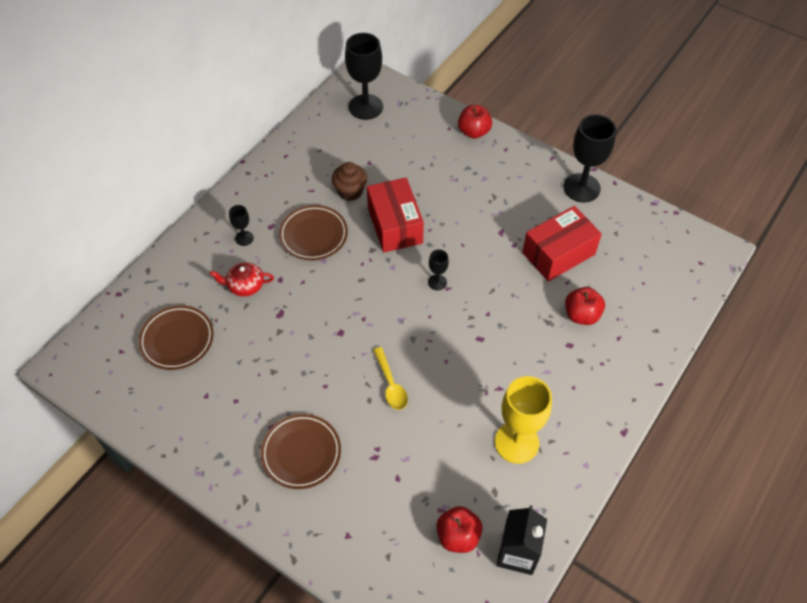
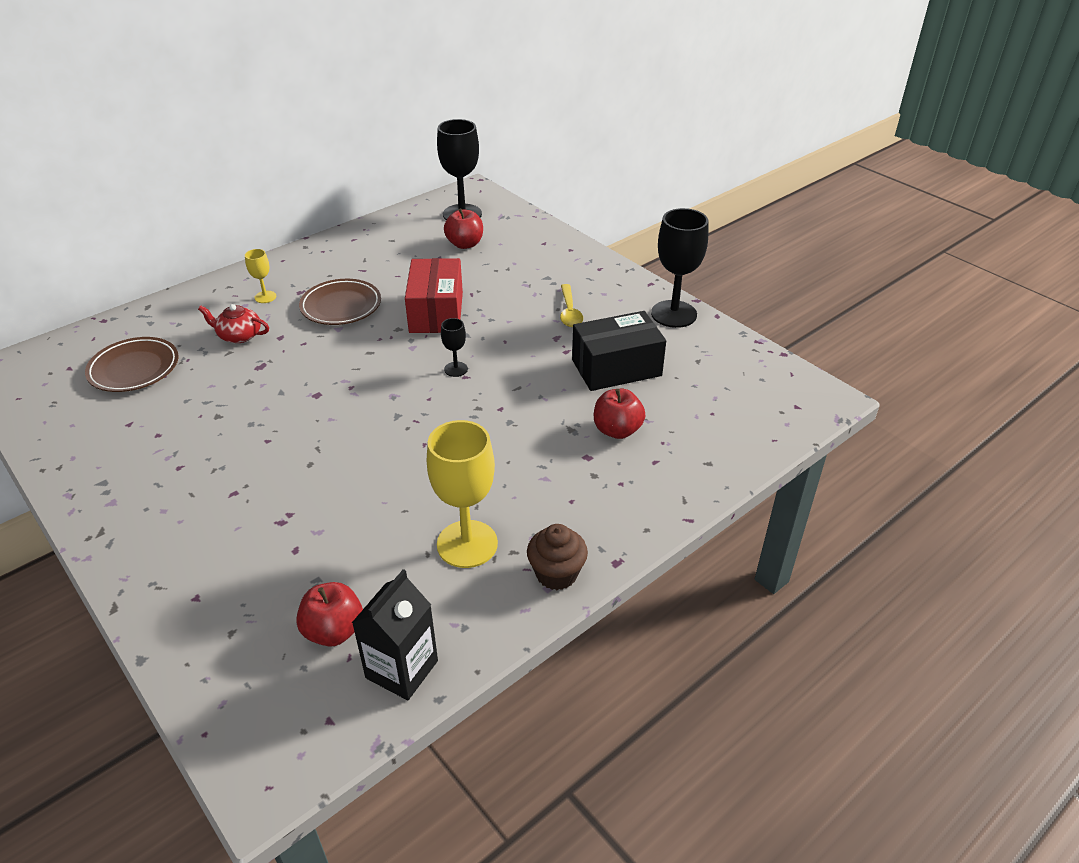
camera: 15 degrees right, 15 degrees down
black goblet [229,205,254,246] -> yellow goblet [245,249,276,303]
brown plate [261,414,341,489] -> none
brown cupcake [332,162,367,201] -> brown cupcake moved to [527,524,588,590]
yellow spoon [373,347,408,410] -> yellow spoon moved to [560,284,583,327]
red apple [458,105,492,139] -> red apple moved to [444,208,483,249]
red box [522,206,602,281] -> black box [572,311,666,391]

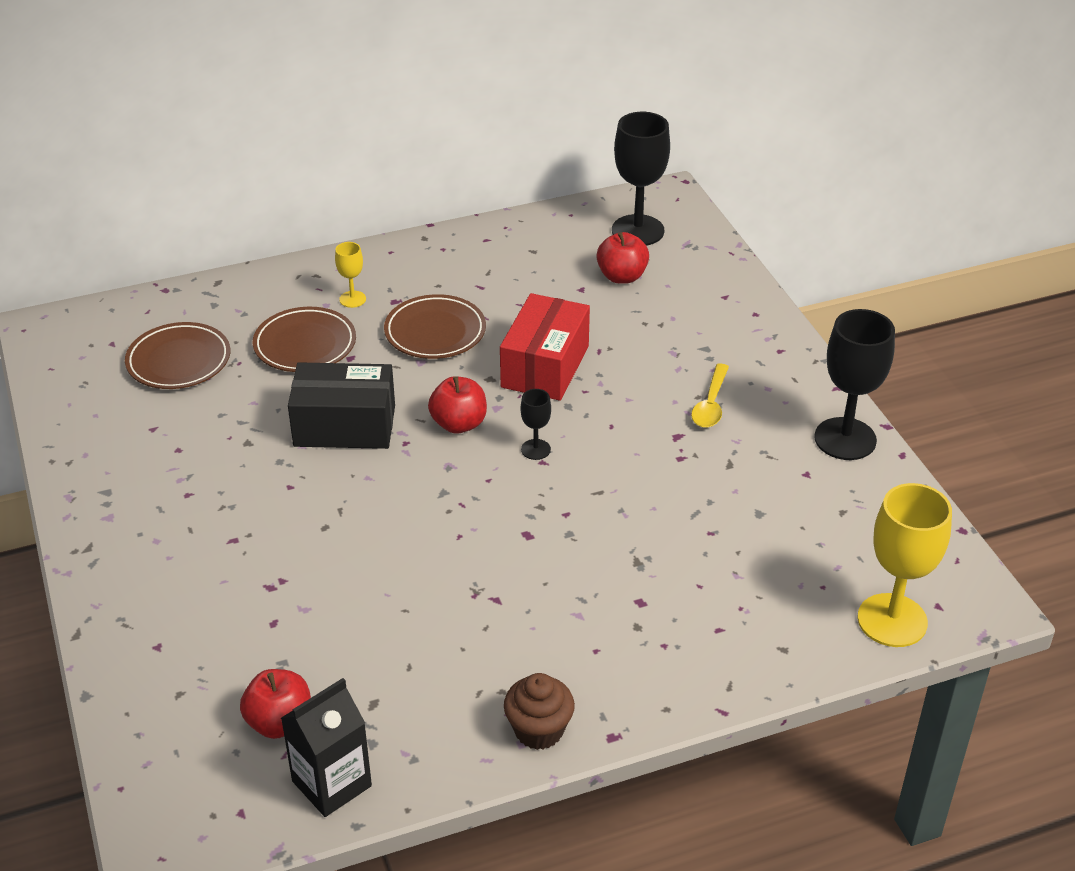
camera: 20 degrees right, 0 degrees up
red teapot [198,304,269,343] -> brown plate [253,307,356,372]
yellow goblet [427,420,498,568] -> yellow goblet moved to [857,483,952,647]
black box [572,311,666,391] -> black box moved to [288,362,395,449]
red apple [594,389,645,439] -> red apple moved to [428,376,487,433]

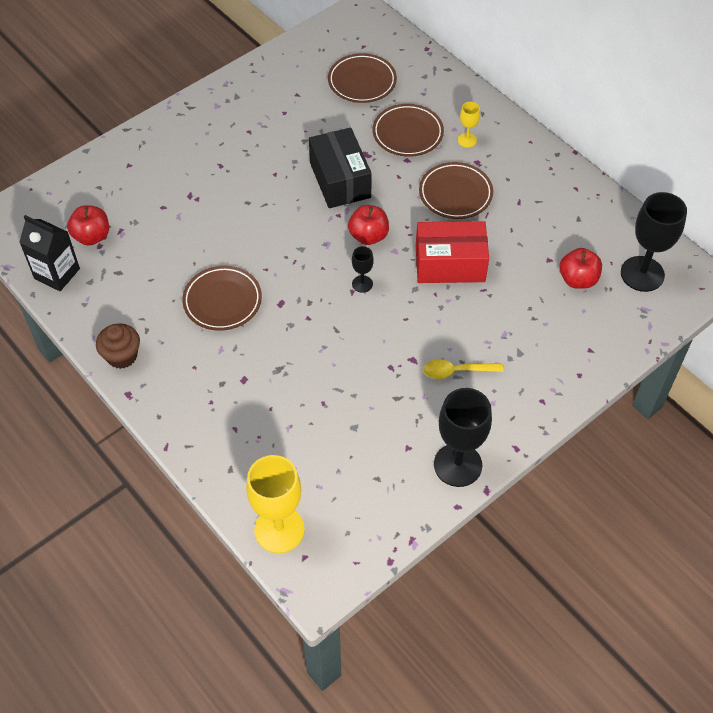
camera: 70 degrees right, 15 degrees up
none -> brown plate [182,266,262,331]

